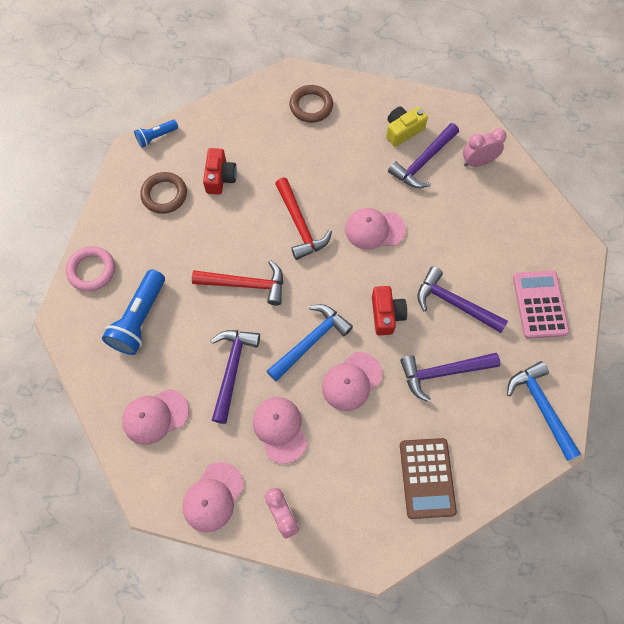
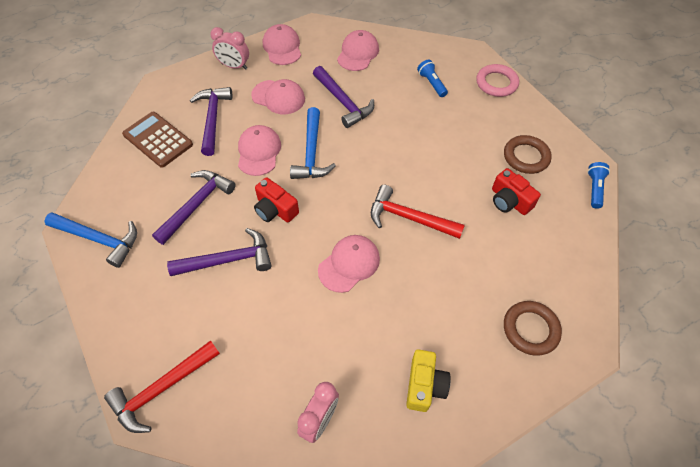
camera: 135 degrees right, 10 degrees down
blue flashlight [102,269,165,355] -> blue flashlight [417,59,448,97], size x0.55
red hammer [192,260,283,305] -> red hammer moved to [104,340,220,433]
purple hammer [388,123,459,188] -> purple hammer moved to [190,87,233,156]
pink calculator [513,271,569,339] -> none

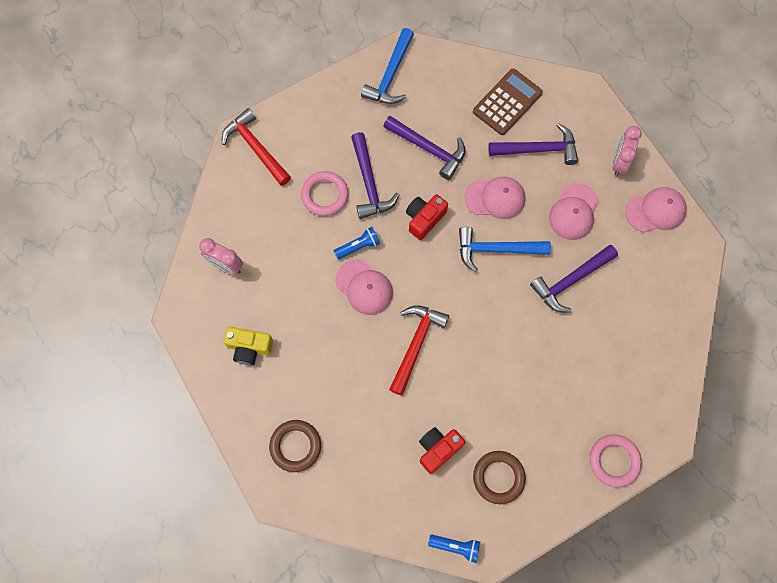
camera: 90 degrees right, 15 degrees up
pink cap [337,30,379,71] -> none
blue flashlight [417,59,448,97] -> blue flashlight moved to [334,227,380,259]
none -> pink ring [301,171,349,216]

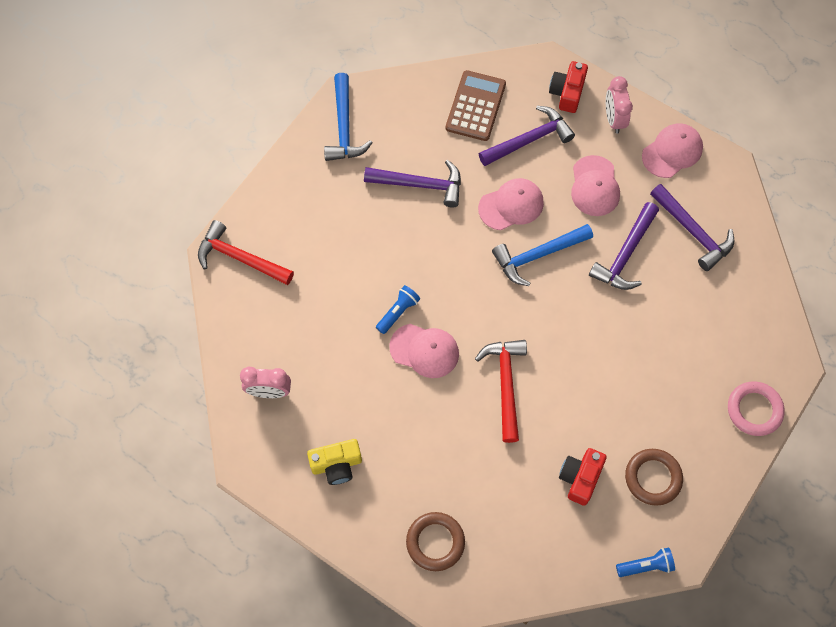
camera: 25 degrees left, 5 degrees down
pink ring [301,171,349,216] -> none
purple hammer [351,132,399,219] -> purple hammer moved to [650,184,734,271]
red camera [406,194,448,240] -> red camera moved to [549,61,588,113]

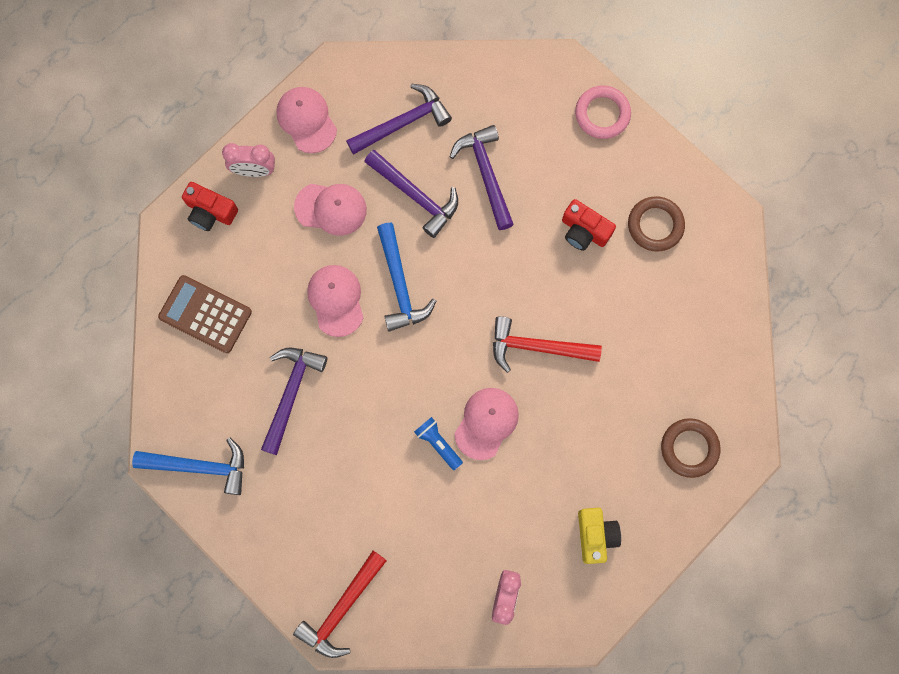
camera: 80 degrees left, 10 degrees up
purple hammer [479,106,575,166] -> purple hammer moved to [450,125,514,230]
red camera [559,448,607,506] -> red camera moved to [562,199,616,251]
blue flashlight [616,547,675,577] -> none

